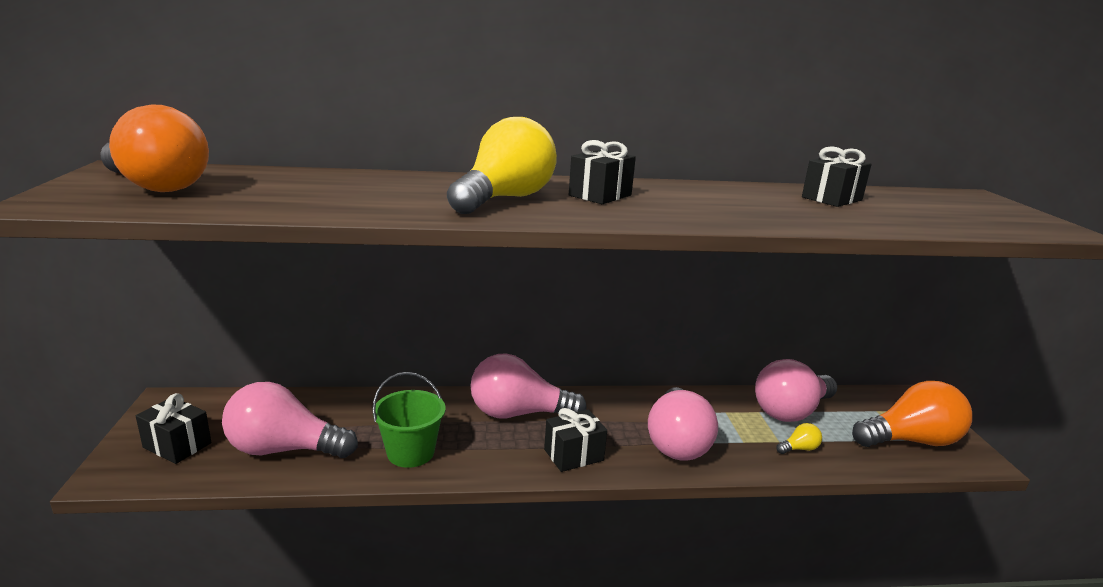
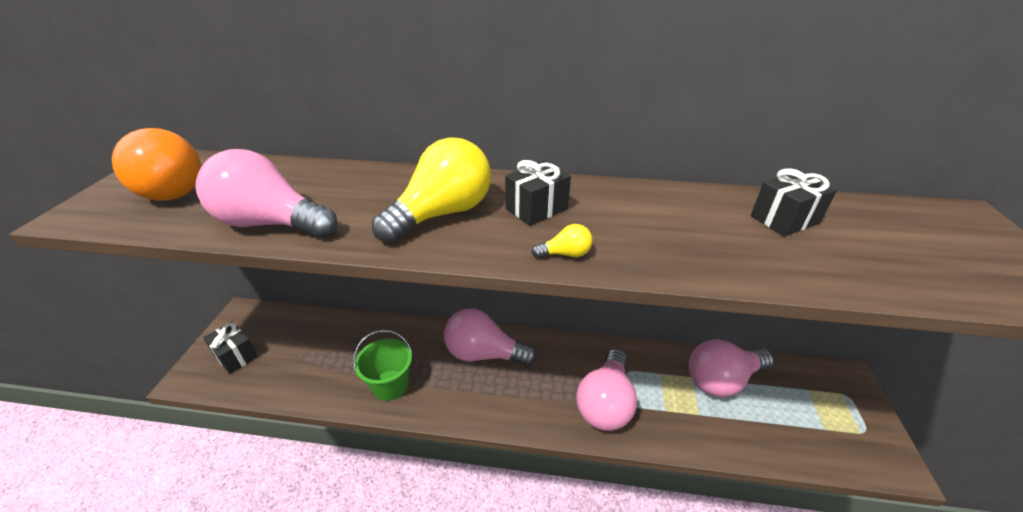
camera: 15 degrees right, 15 degrees up
pink light bulb [222,382,358,458] -> pink light bulb moved to [196,149,337,238]
black gift [544,408,607,472] -> none
yellow light bulb [776,423,822,454] -> yellow light bulb moved to [531,224,592,258]
orange light bulb [852,381,972,447] -> none

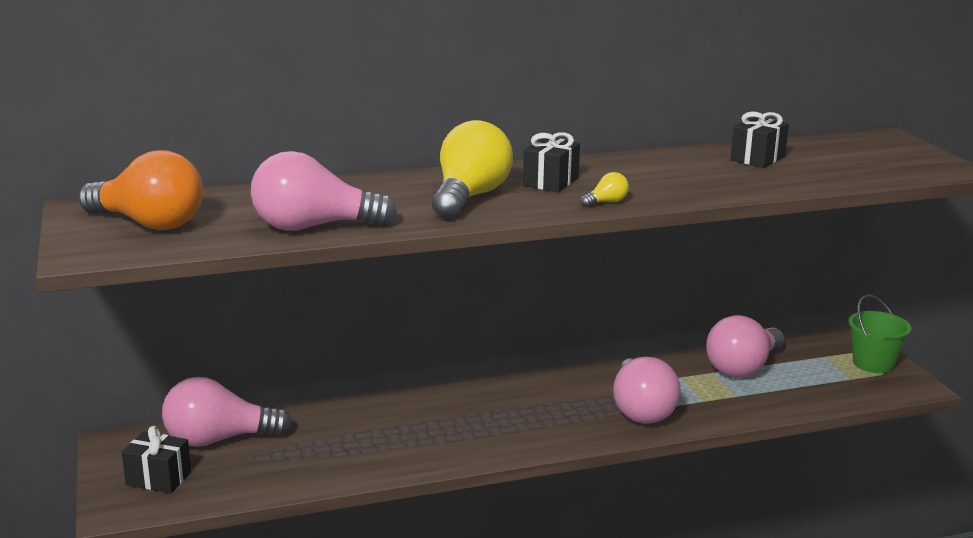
camera: 25 degrees left, 15 degrees down
green bucket [353,330,412,401] -> green bucket moved to [849,294,911,373]
pink light bulb [444,309,537,367] -> pink light bulb moved to [162,377,292,447]

